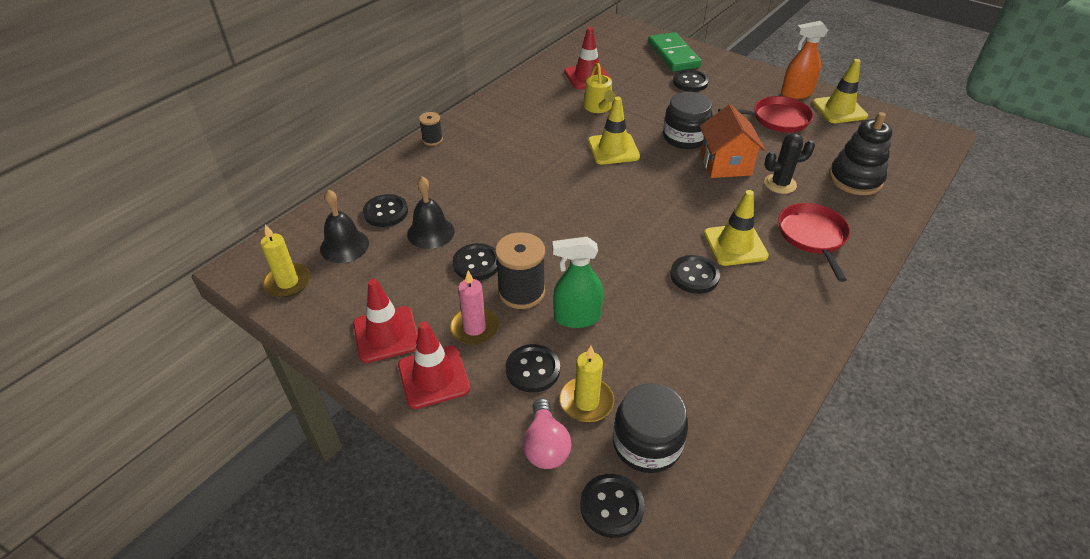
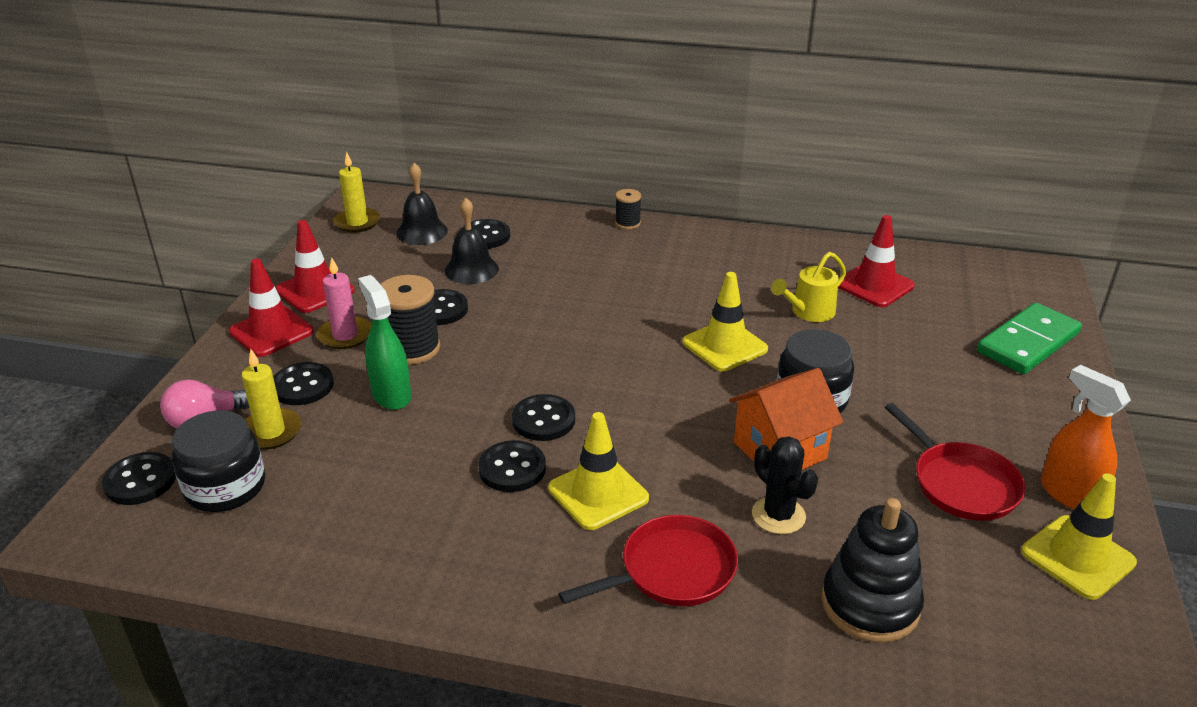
camera: 65 degrees right, 10 degrees down
black button [673,69,709,92] -> black button moved to [512,394,575,441]

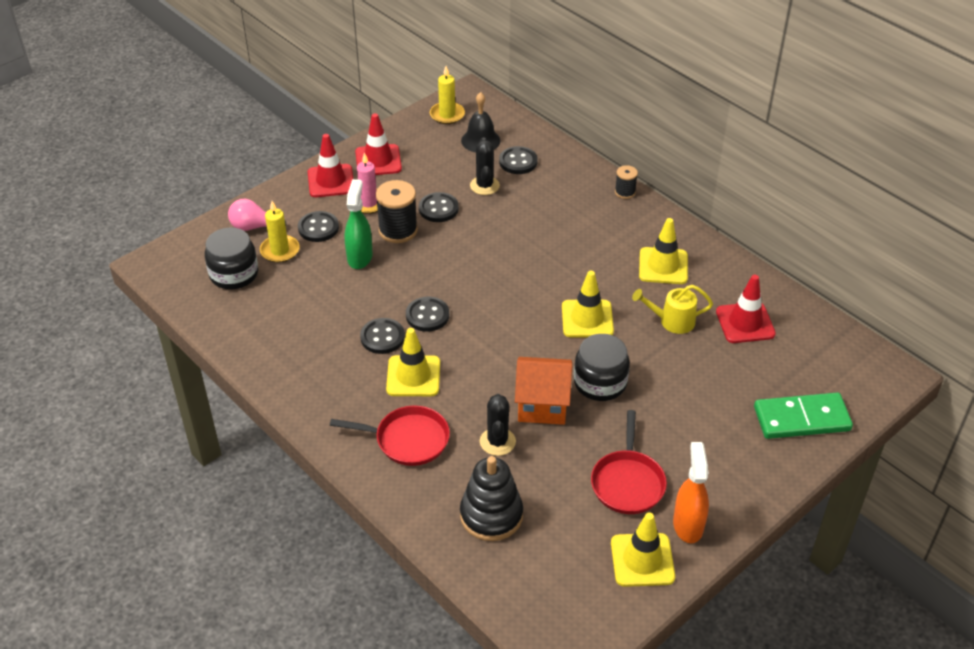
camera: 35 degrees right, 10 degrees up
black button [102,452,176,505] -> none
black bell [445,198,499,284] -> black cactus [470,138,500,195]
none -> yellow traffic cone [639,218,688,284]

